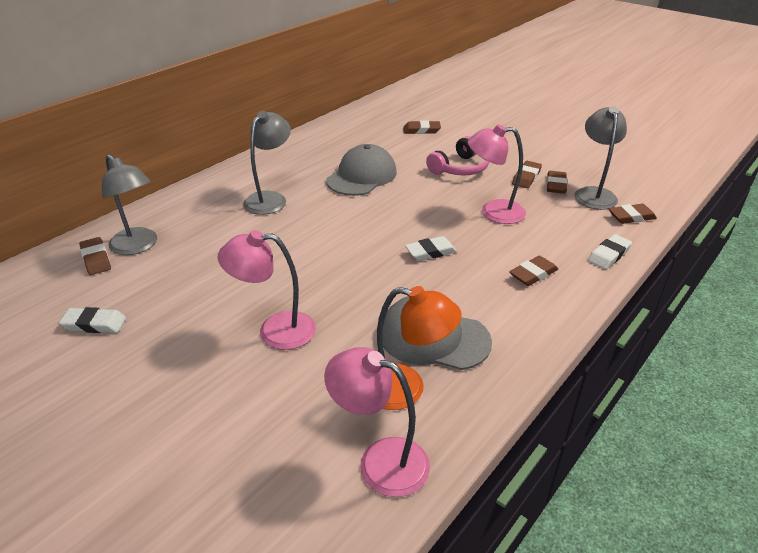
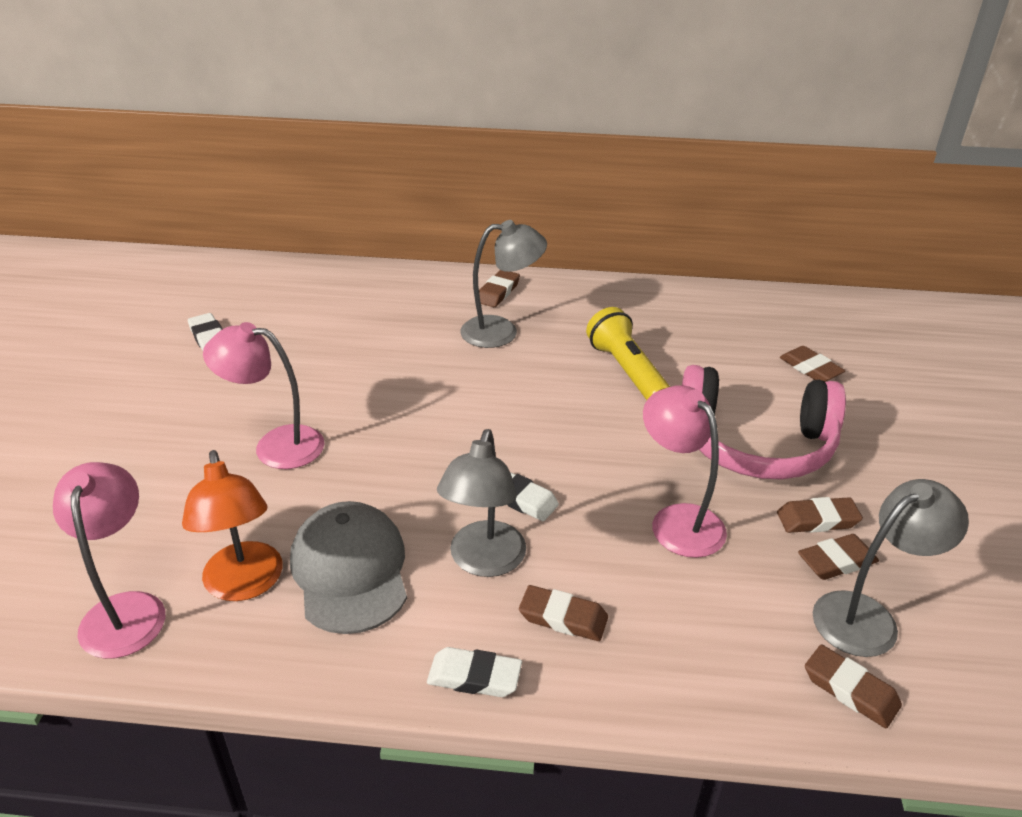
camera: 55 degrees right, 0 degrees up
brown eraser [79,237,111,275] -> brown eraser moved to [479,270,520,307]
grey lamp [102,154,157,255] -> grey lamp moved to [437,429,526,577]
pink lamp [217,230,316,350] -> pink lamp turned 45 degrees counterclockwise [203,322,324,469]
grey cap [326,144,397,196] -> yellow flashlight [586,307,670,400]
pink headphones [426,136,489,176] -> pink headphones [682,365,846,480], size x1.60
white eraser [588,234,632,269] -> white eraser moved to [427,647,522,697]

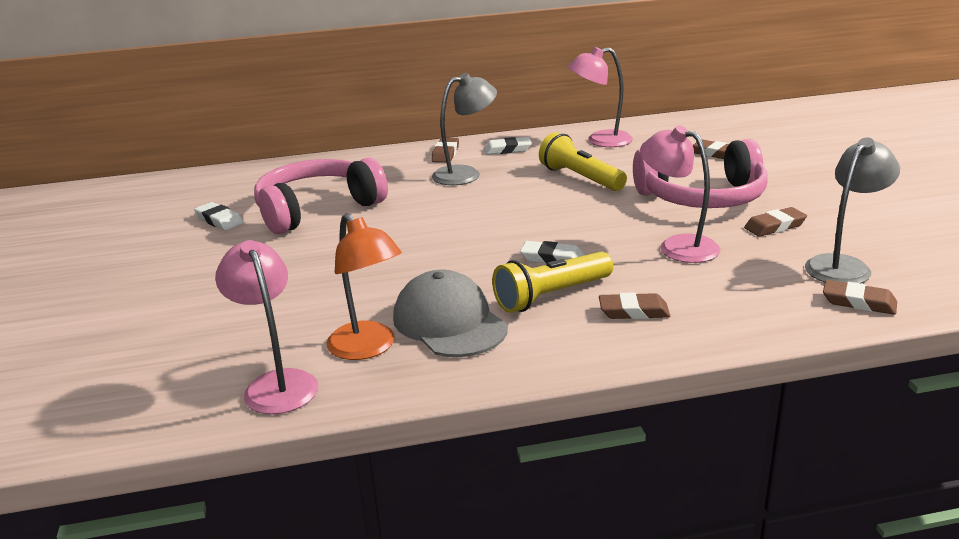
camera: 15 degrees left, 10 degrees down
pink lamp [203,322,324,469] -> pink lamp moved to [568,47,633,147]
white eraser [427,647,522,697] -> white eraser moved to [484,137,532,155]
grey lamp [437,429,526,577] -> yellow flashlight [492,252,613,313]
brown eraser [798,534,879,580] -> none
none -> pink headphones [254,158,388,234]

